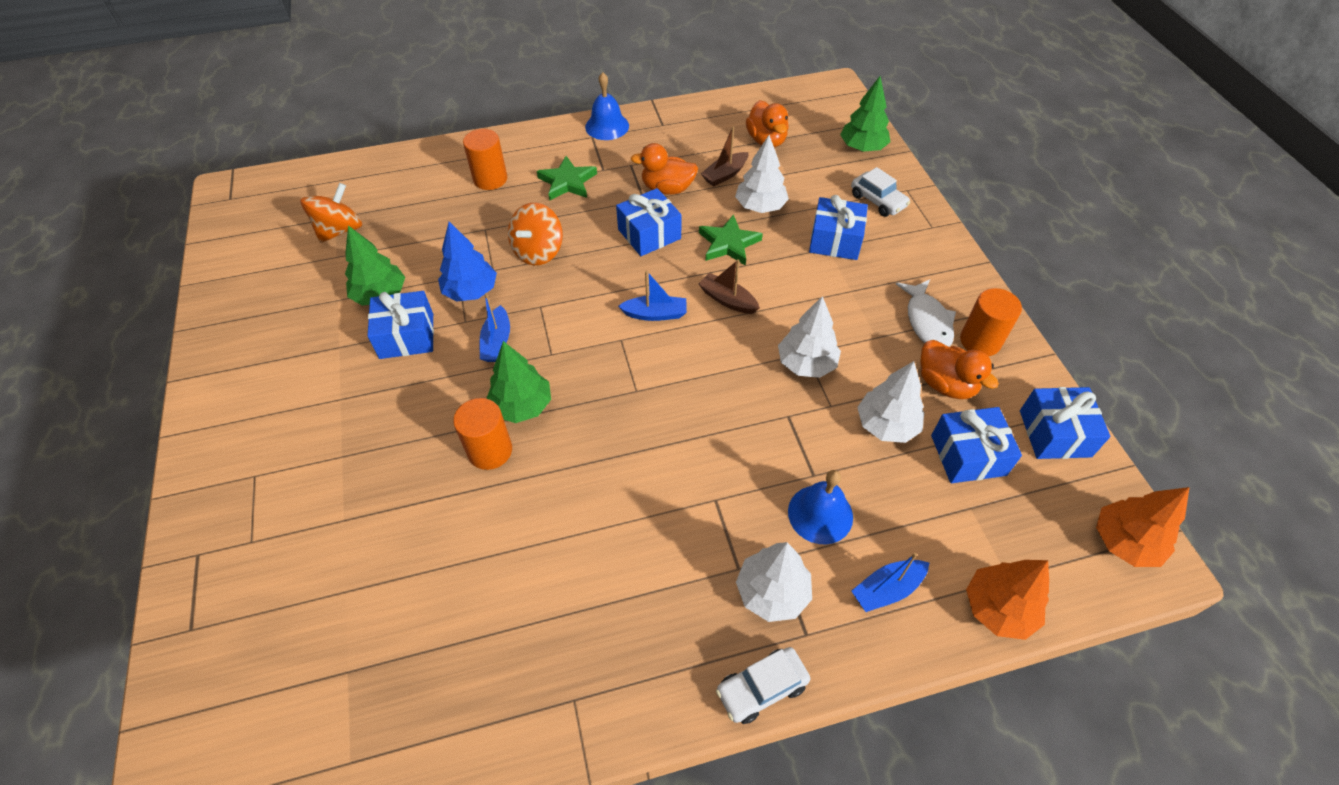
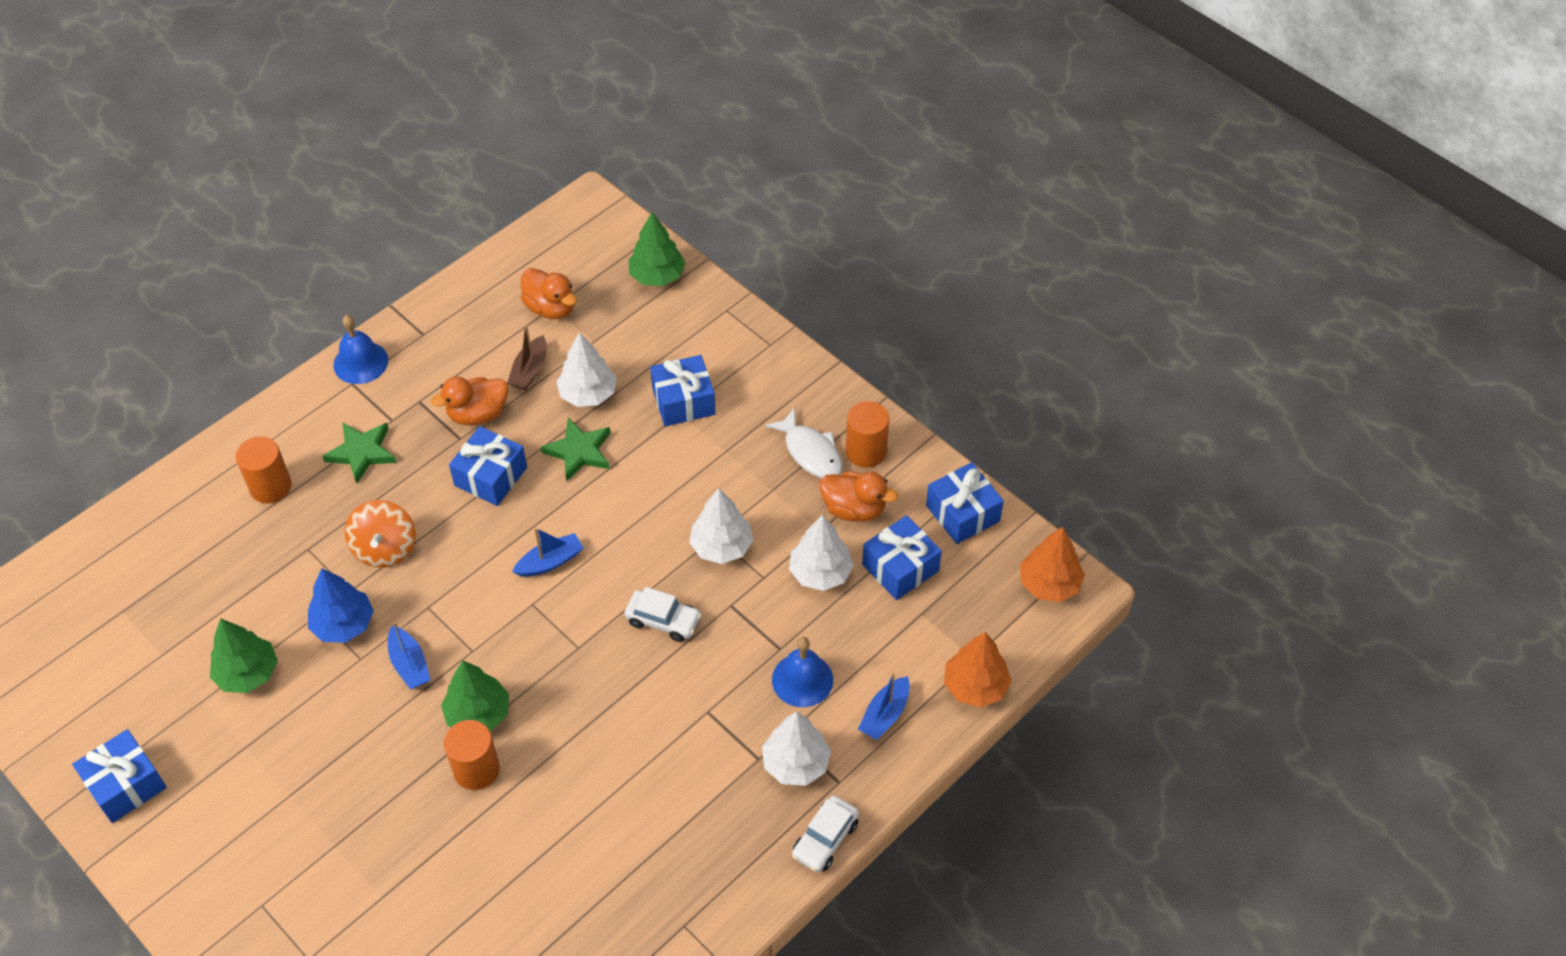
camera: 30 degrees left, 0 degrees up
orange spinning top [300,183,362,243] -> none
blue gift [367,291,434,359] -> blue gift moved to [72,729,167,823]
brown boat [698,259,760,314] -> none
white car [851,167,910,217] -> white car moved to [625,587,702,642]

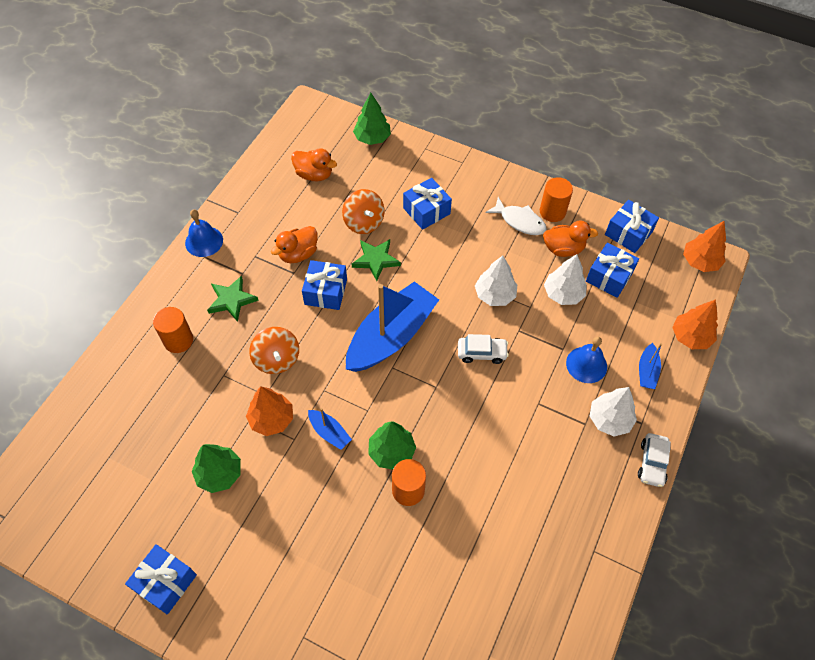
camera: 20 degrees left, 5 degrees up
blue tree [308,568,374,643] -> orange tree [246,386,293,436]
brown boat [507,325,547,390] -> none
blue boat [512,528,584,577] -> blue boat [346,281,439,372], size x2.34
white tree [556,332,617,407] -> orange spinning top [342,189,385,234]

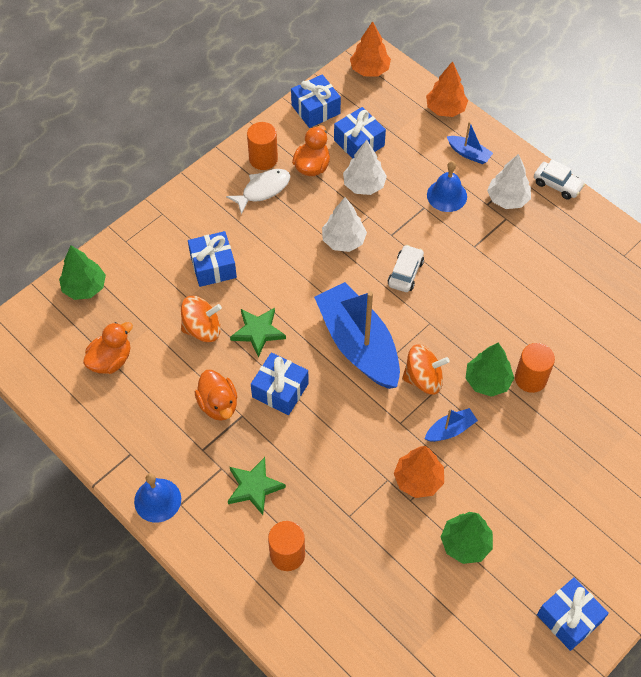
camera: 70 degrees left, 0 degrees up
orange spinning top [249,327,299,374] -> orange spinning top moved to [402,344,450,394]

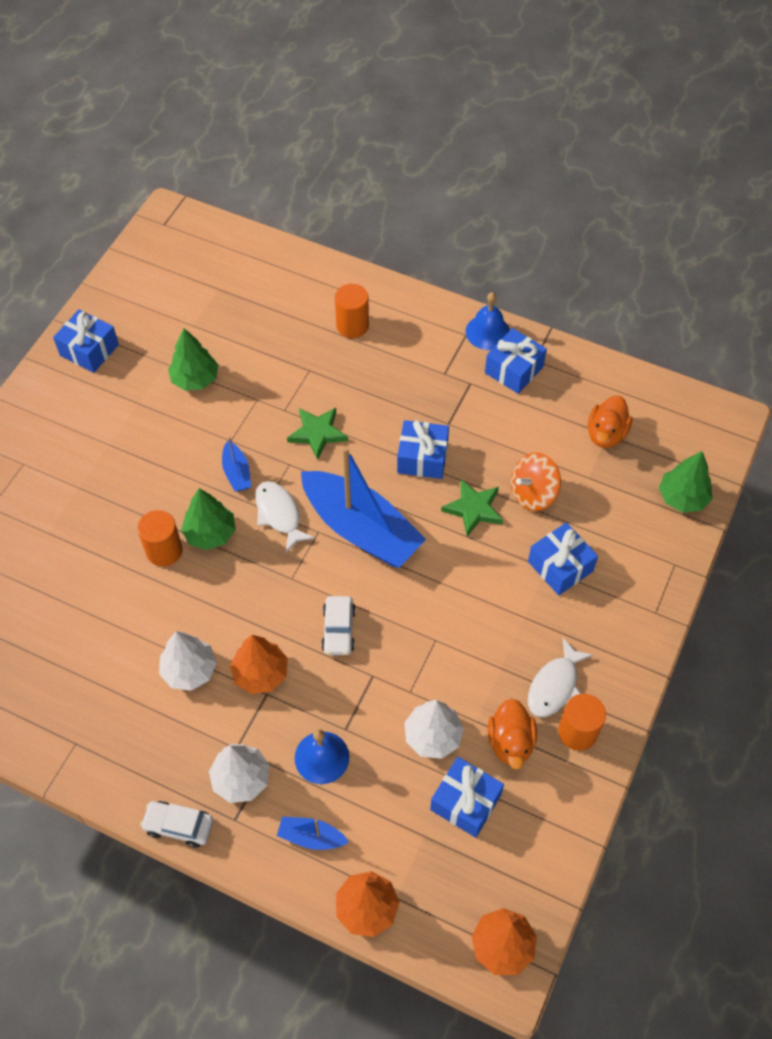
camera: 160 degrees right, 0 degrees up
orange duck [195,370,237,421] -> none
green star [228,457,286,515] -> green star moved to [287,408,348,460]
blue gift [291,74,341,128] -> blue gift moved to [485,328,547,394]
white tree [322,197,367,252] -> white tree moved to [159,631,217,691]
orange tree [394,446,444,498] -> orange tree moved to [230,635,288,694]
orange spinning top [402,344,450,394] -> white fish [255,481,315,552]
blue boat [425,408,478,442] -> blue boat turned 60 degrees counterclockwise [222,436,251,492]

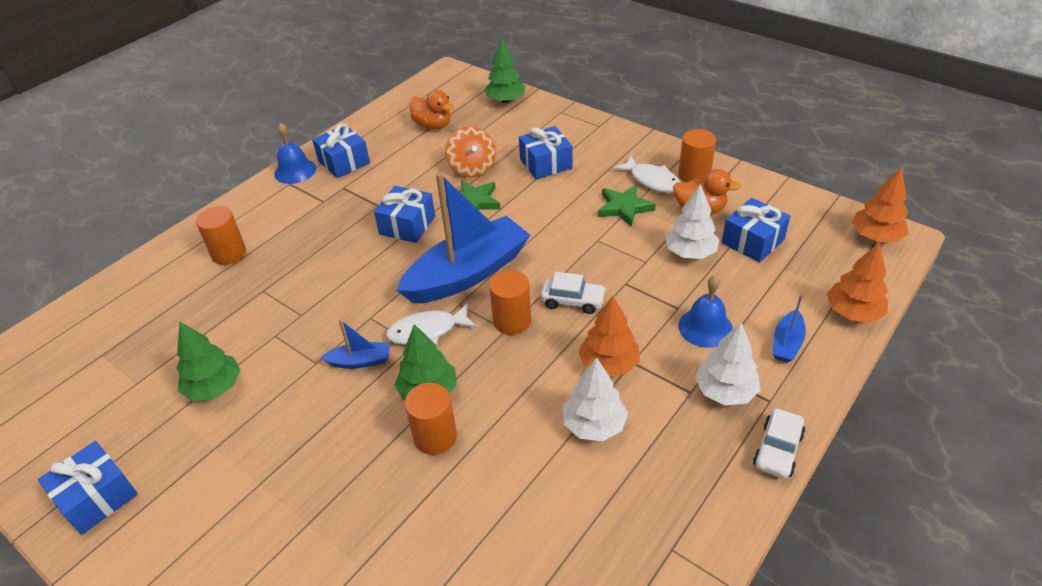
camera: 75 degrees left, 15 degrees down
green star [287,408,348,460] -> green star moved to [598,185,656,227]
none -> orange cylinder [489,270,531,335]

